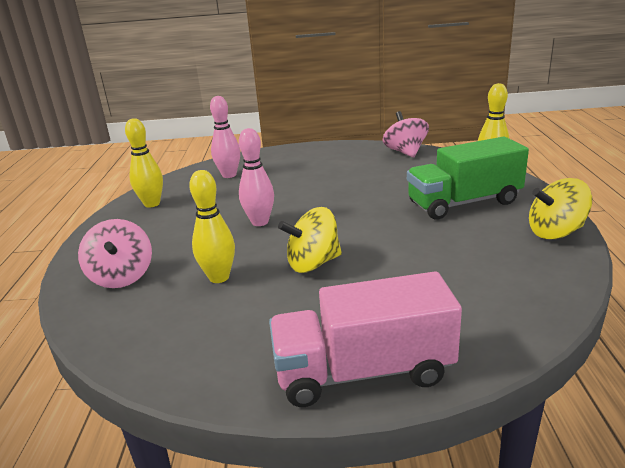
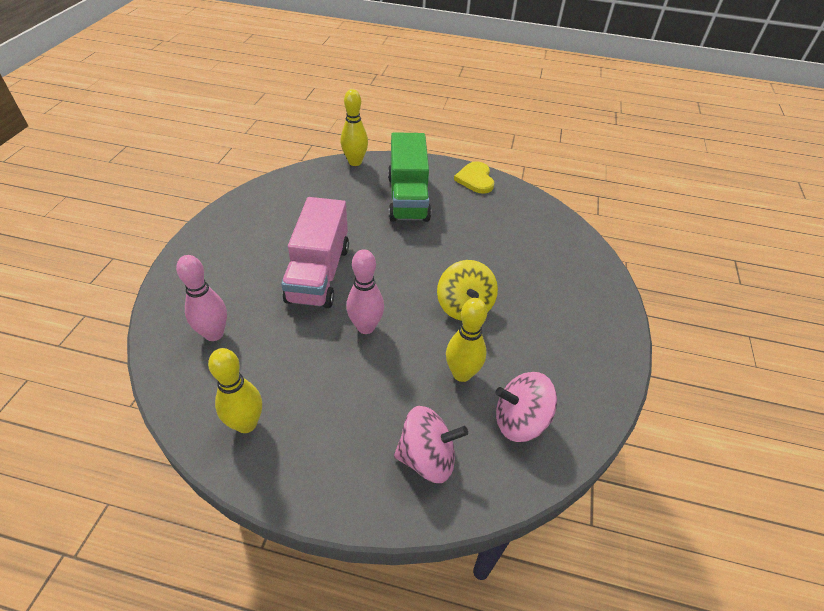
camera: 80 degrees left, 20 degrees up
pink truck [269,271,462,407] -> pink truck moved to [281,197,349,308]
pink spinning top [383,111,429,158] -> pink spinning top moved to [496,372,557,442]
yellow spinning top [529,178,592,239] -> yellow heart [454,161,494,194]

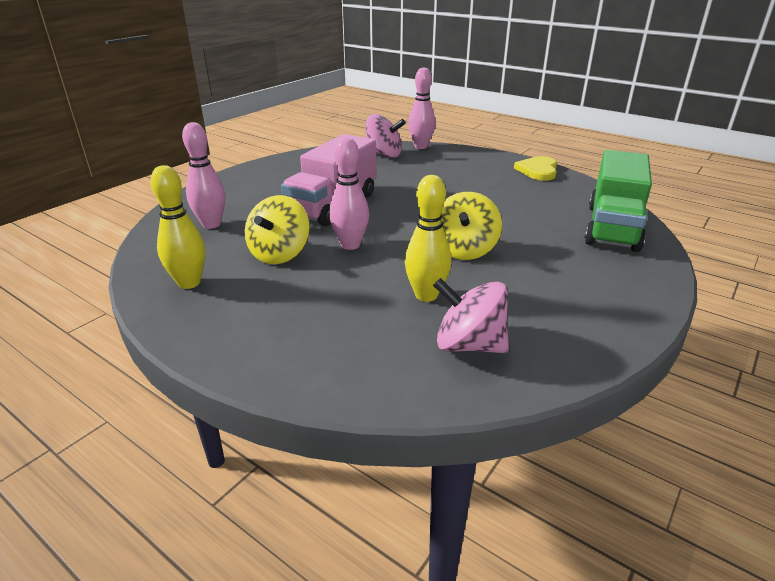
camera: 25 degrees right, 15 degrees down
yellow bowling pin [341,89,368,166] -> pink bowling pin [408,67,435,149]
green truck [388,132,431,222] -> green truck moved to [585,150,652,252]
pink spinning top [394,406,468,483] -> pink spinning top moved to [365,114,406,158]
none -> yellow spinning top [245,195,310,264]

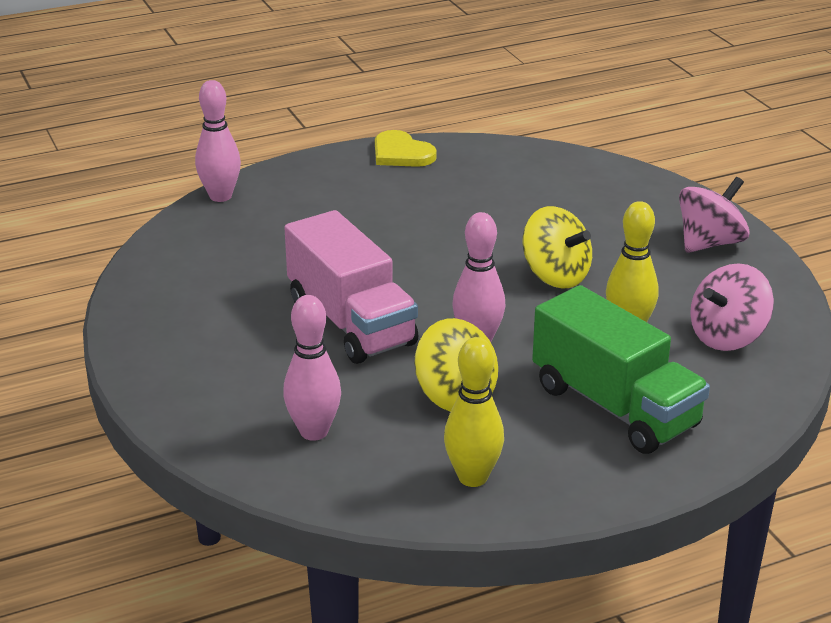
camera: 60 degrees left, 0 degrees up
pink spinning top [365,114,406,158] -> pink spinning top moved to [679,177,749,253]
green truck [585,150,652,252] -> green truck moved to [532,285,710,454]

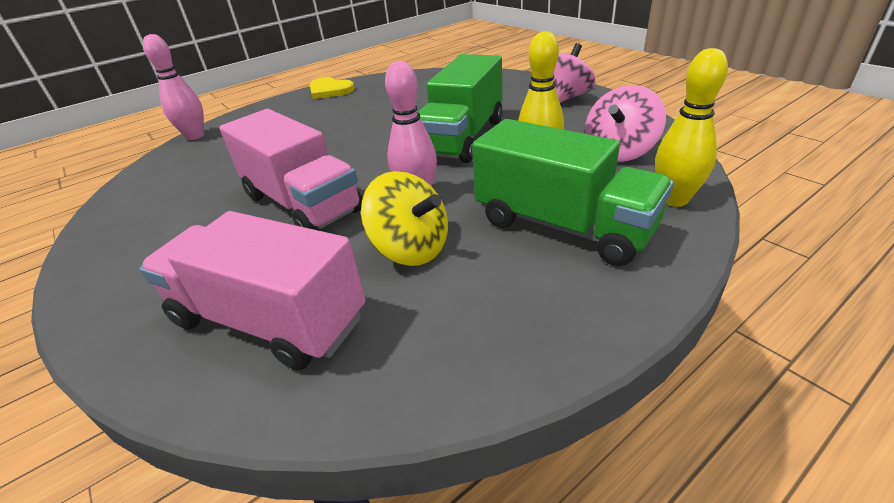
camera: 10 degrees left, 5 degrees up
pink bowling pin [283,295,341,441] -> pink truck [139,211,366,370]
yellow bowling pin [444,337,504,487] -> yellow bowling pin moved to [655,48,728,207]
yellow spinning top [522,206,592,289] -> green truck [418,54,502,163]

